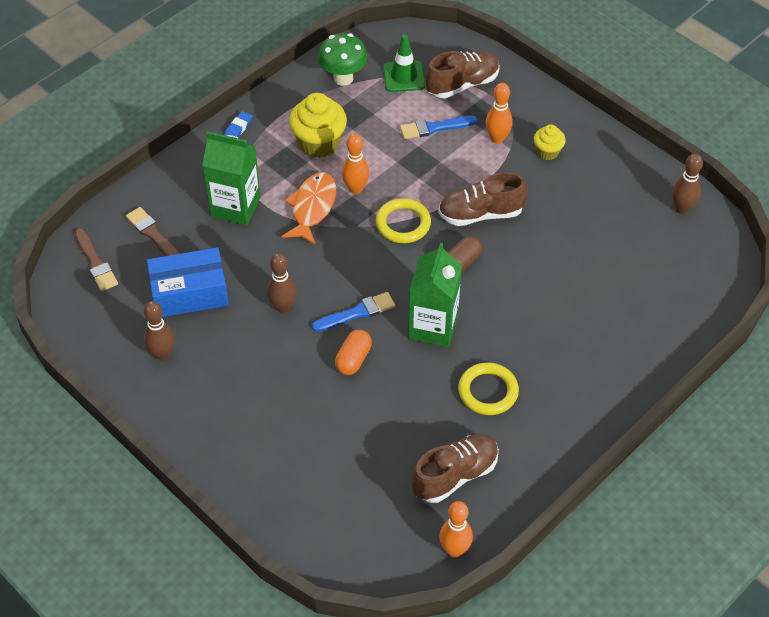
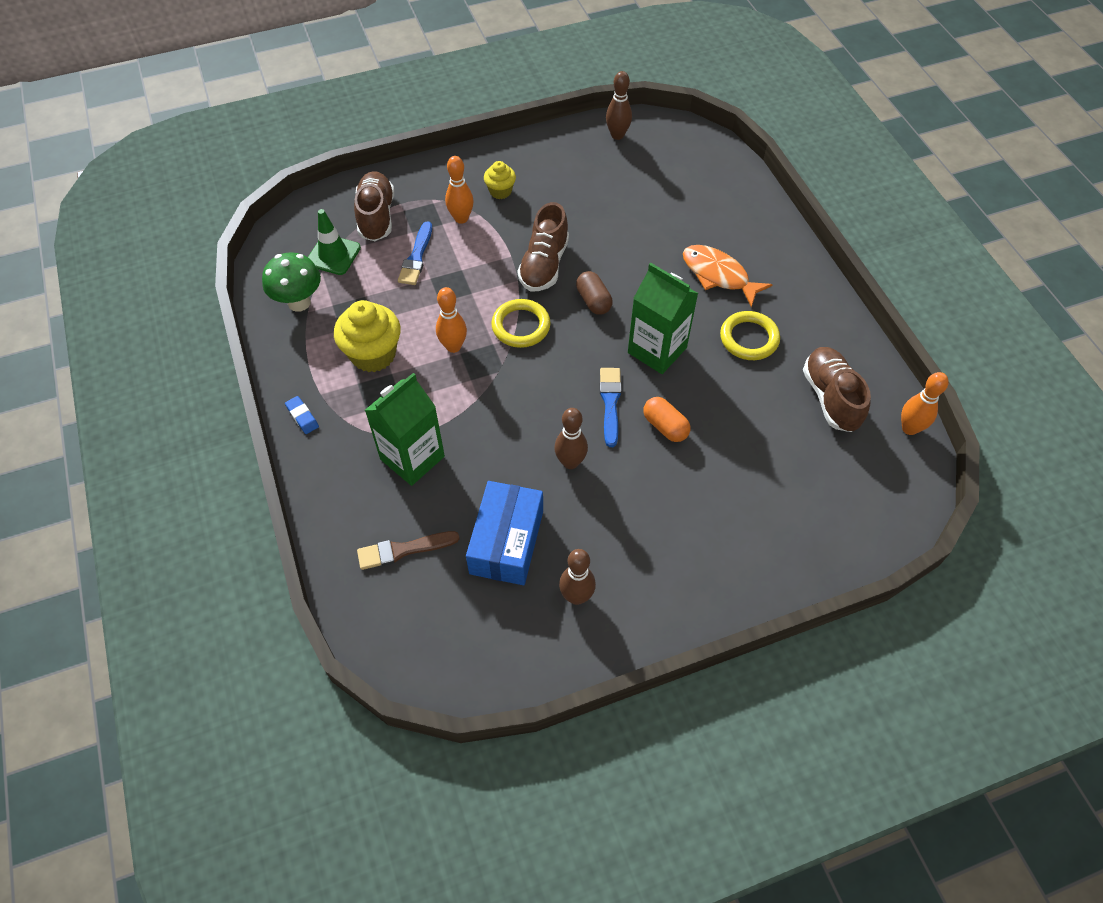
camera: 65 degrees left, 5 degrees up
brown brush [75,228,118,291] -> none
orange fish [282,173,336,245] -> orange fish moved to [683,245,773,307]

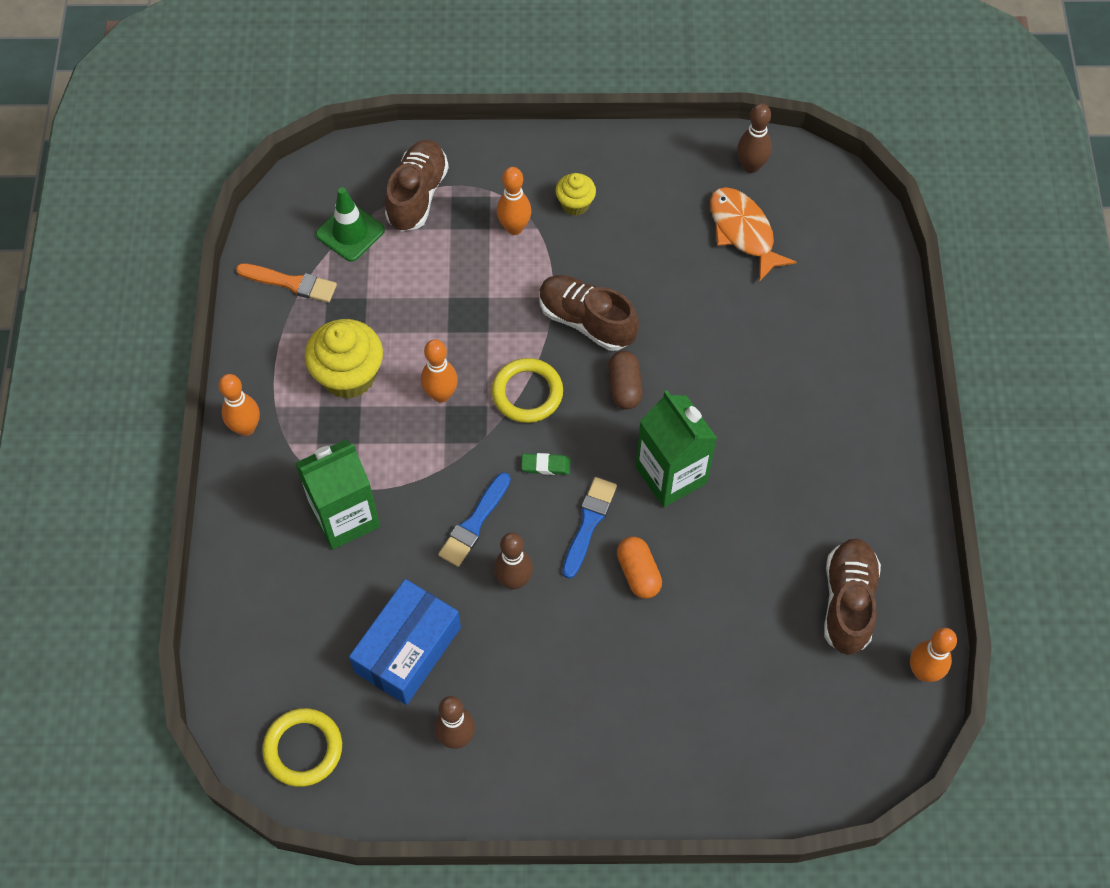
camera: 20 degrees right, 5 degrees up
green mushroom [262,252,321,312] -> orange brush [236,263,337,303]
blue eraser [285,396,319,434] -> orange bowling pin [218,374,260,436]
brown brush [357,531,460,570] -> none
blue brush [398,221,432,285] -> blue brush moved to [438,472,511,567]
brown shoe [518,202,569,292] -> brown shoe turned 90 degrees clockwise [539,275,639,351]
orange fish [683,245,773,307] -> orange fish moved to [710,187,797,282]
yellow ring [720,311,780,360] -> yellow ring moved to [262,708,342,787]
none -> green eraser [521,453,571,475]

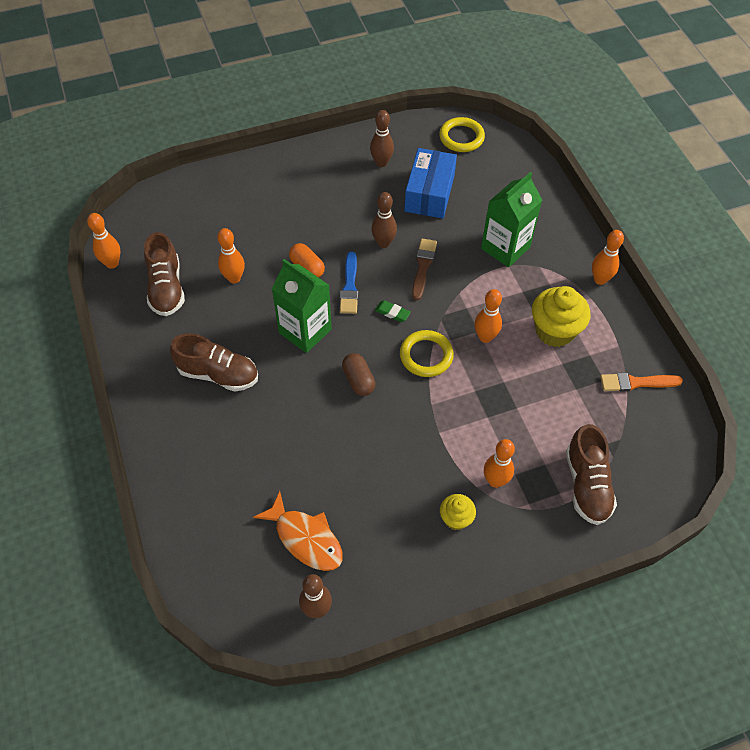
camera: 160 degrees right, 5 degrees down
green traffic cone [316,187,385,262] -> none
blue brush [438,472,511,567] -> brown brush [412,239,437,300]
green eraser [521,453,571,475] -> green eraser turned 45 degrees clockwise [375,300,411,322]
brown shoe [539,275,639,351] -> brown shoe moved to [170,333,258,392]
none -> orange bowling pin [217,228,245,284]

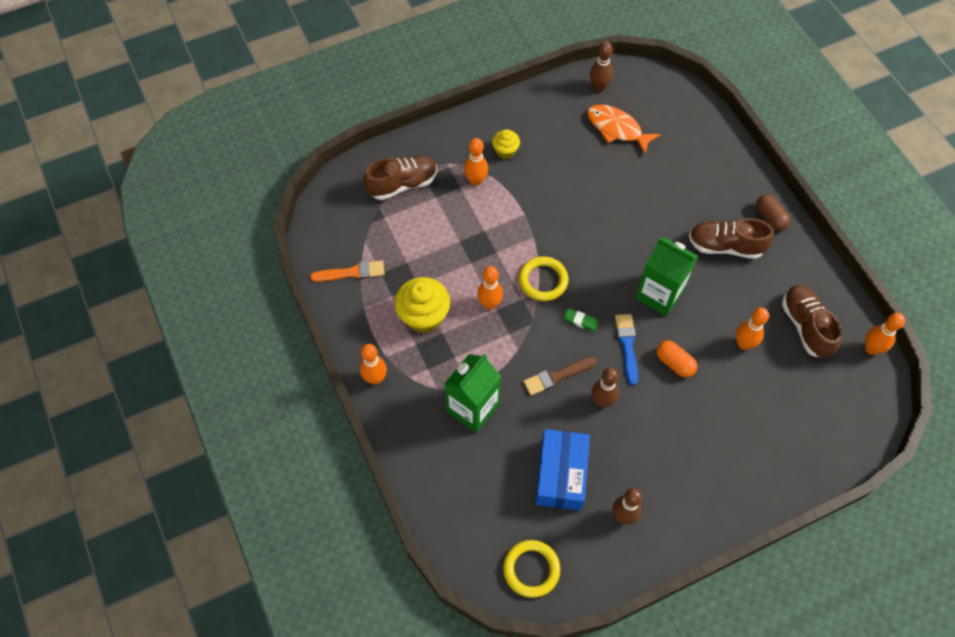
camera: 175 degrees right, 5 degrees up
brown capsule [342,353,375,396] -> brown capsule moved to [756,194,790,231]
brown brush [412,239,437,300] -> brown brush turned 60 degrees clockwise [523,356,597,396]
brown shoe [566,424,617,525] -> brown shoe turned 75 degrees clockwise [363,156,437,200]

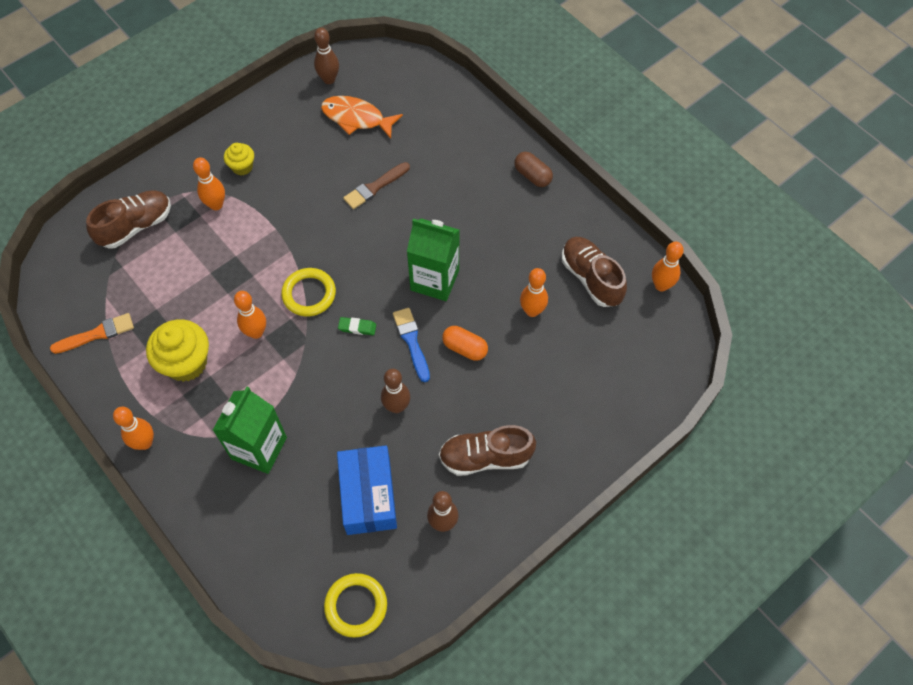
camera: 15 degrees left, 0 degrees up
brown brush [523,356,597,396] -> brown brush moved to [343,162,410,209]
brown shoe [689,218,774,259] -> brown shoe moved to [439,425,536,476]

